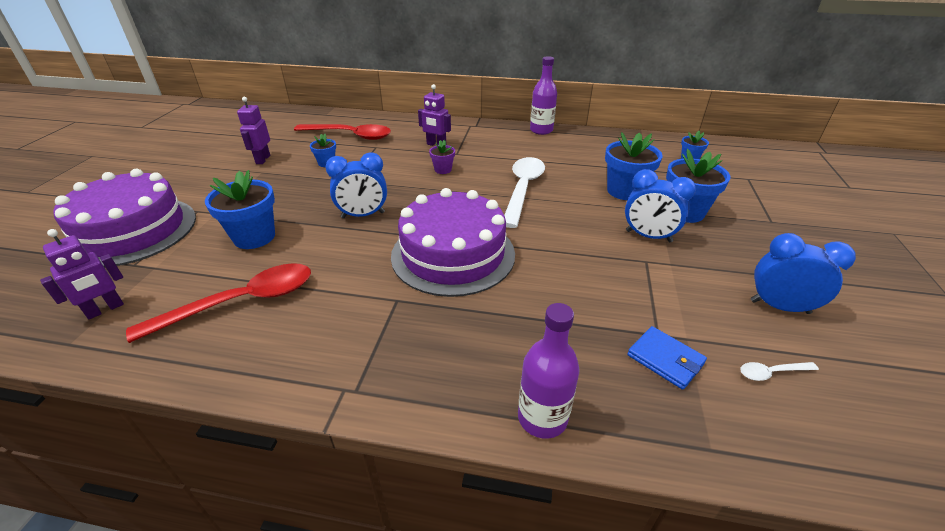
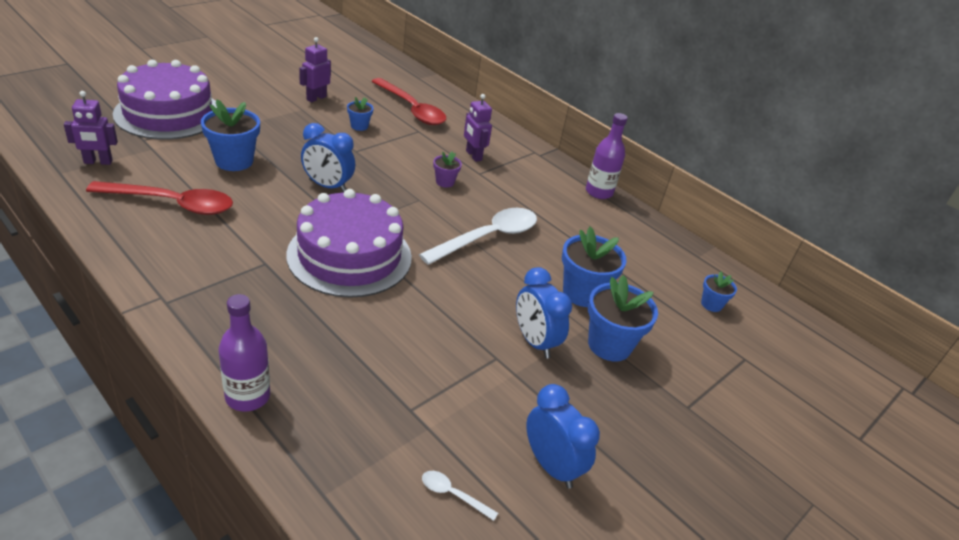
camera: 30 degrees right, 0 degrees up
blue wallet [627,326,707,390] -> none

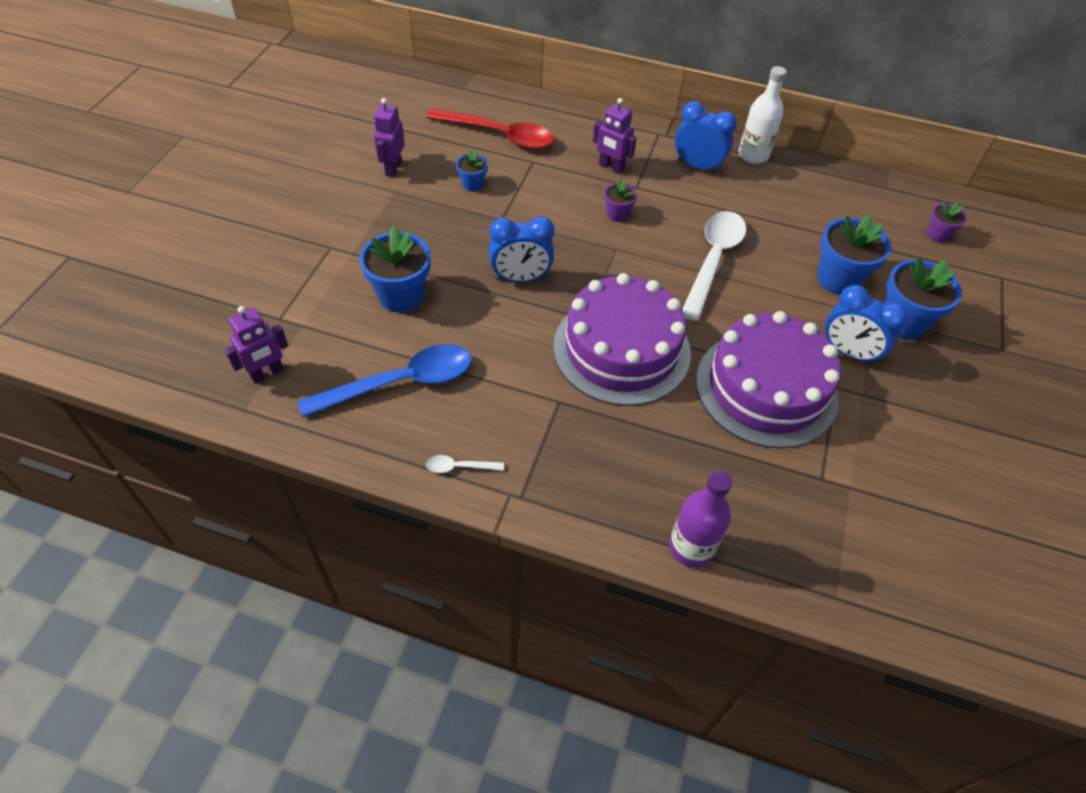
camera: 25 degrees left, 15 degrees up
red spoon [86,181,233,215] -> blue spoon [298,344,472,417]
purple cake [113,60,217,140] -> purple cake moved to [696,311,841,449]
white spoon [422,471,498,521] -> white spoon moved to [426,455,504,473]
blue clock [526,384,600,489] -> blue clock moved to [675,101,737,174]
purple bottle [586,113,628,199] -> white bottle [738,66,787,164]
blue flower pot [701,272,737,312] -> purple flower pot [927,201,966,243]

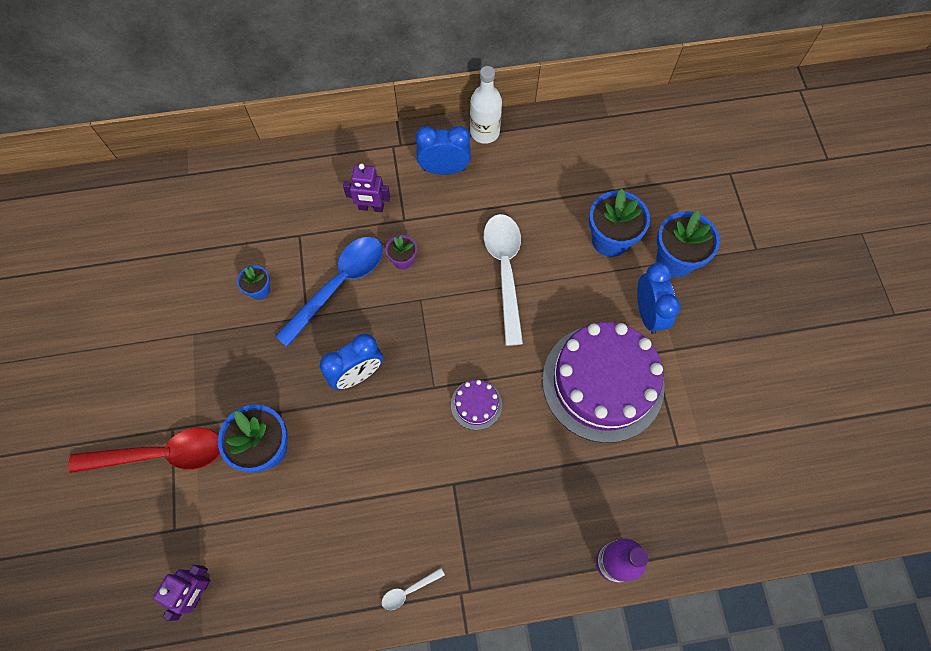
camera: 25 degrees left, 15 degrees up
blue spoon [298,344,472,417] -> blue spoon moved to [275,237,383,347]
purple robot [374,98,405,177] -> none
red spoon [427,108,554,149] -> red spoon moved to [68,428,220,473]
purple cake [553,273,691,406] -> purple cake [451,380,502,430], size x0.42
blue clock [825,285,908,365] -> blue clock turned 105 degrees counterclockwise [637,263,681,334]
purple flower pot [927,201,966,243] -> none

